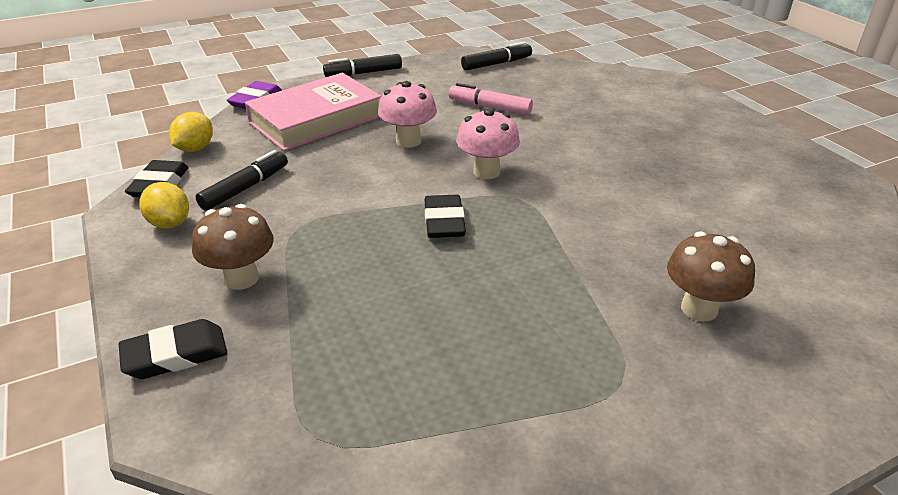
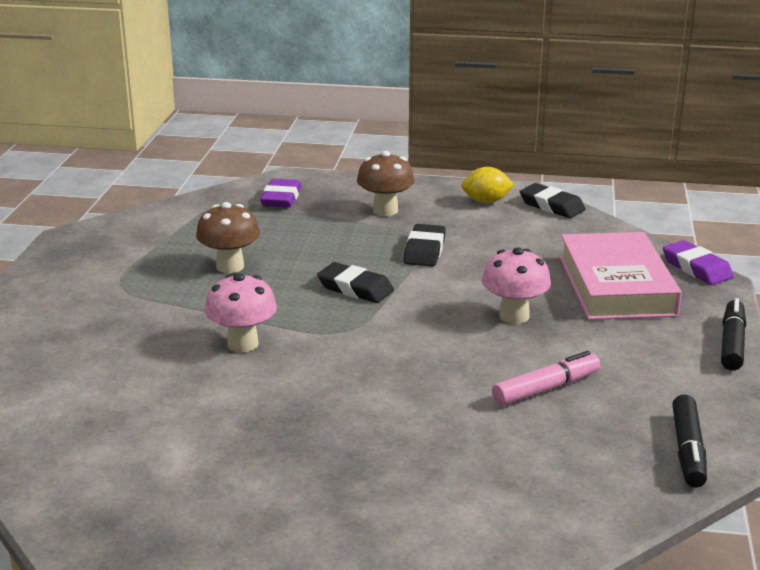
camera: 125 degrees right, 10 degrees down
black eraser [119,319,227,379] -> black eraser moved to [404,224,446,267]
yellow lemon [169,112,213,152] -> none
black marker [195,150,288,211] -> none
pink mushroom [456,109,520,179] -> pink mushroom moved to [205,273,277,352]
brown mushroom [667,232,755,321] -> brown mushroom moved to [196,202,260,273]
none -> purple eraser [260,179,301,208]

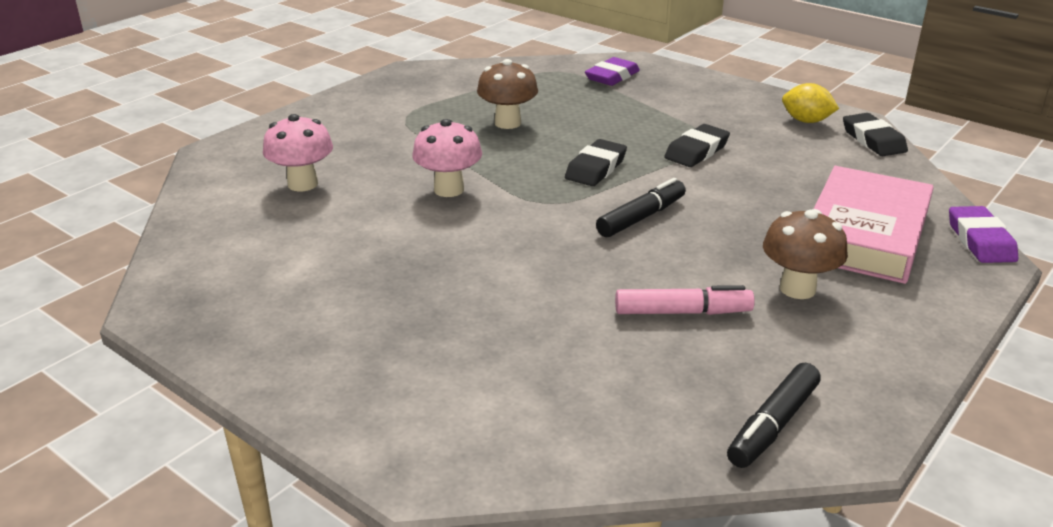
camera: 30 degrees right, 5 degrees up
black eraser [317,262,394,303] -> black eraser turned 60 degrees clockwise [565,139,627,186]
brown mushroom [357,151,415,216] -> brown mushroom moved to [763,209,848,299]
pink mushroom [482,247,551,324] -> pink mushroom moved to [263,114,333,192]
black marker [721,298,746,371] -> black marker moved to [596,178,686,237]

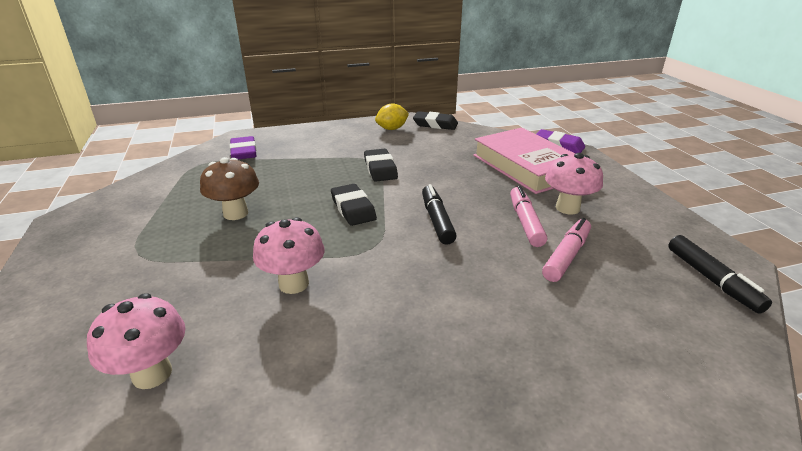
camera: 55 degrees left, 0 degrees up
brown mushroom [763,209,848,299] -> pink mushroom [545,153,603,214]
none -> pink marker [510,186,547,247]

